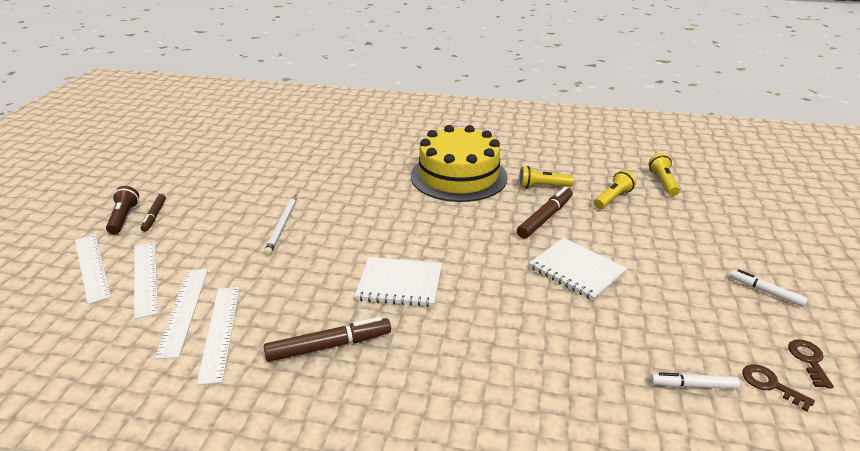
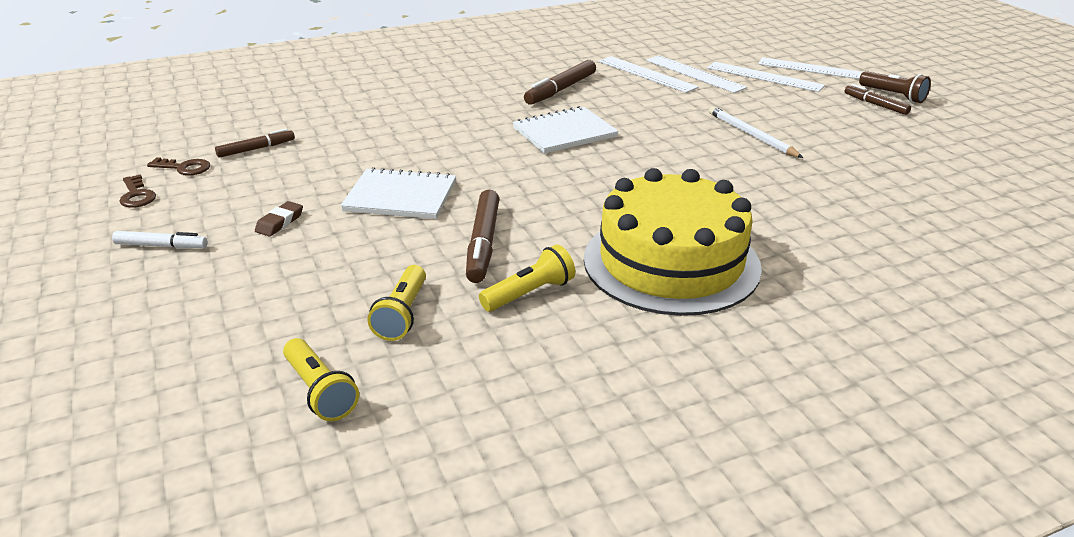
camera: 145 degrees right, 0 degrees up
white marker [651,372,740,389] -> brown marker [215,128,295,158]
none -> brown eraser [255,201,303,237]

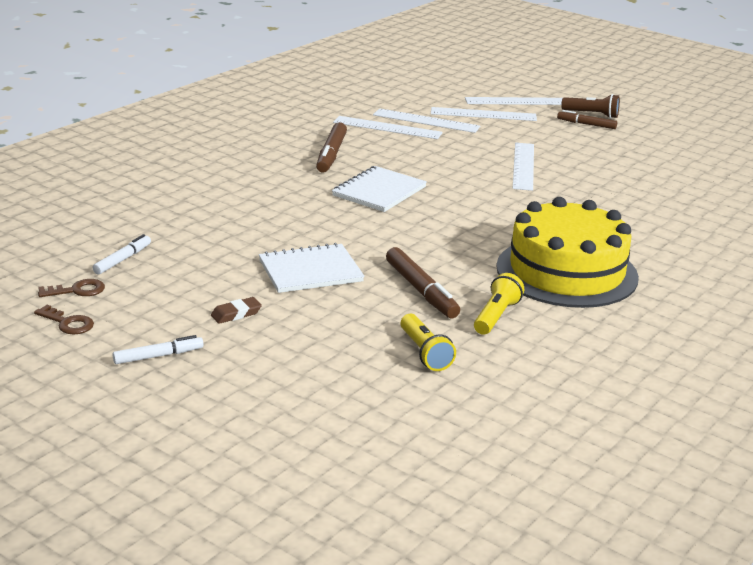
camera: 30 degrees left, 5 degrees down
brown marker [215,128,295,158] -> white marker [93,234,151,274]
brown eraser [255,201,303,237] -> brown eraser turned 60 degrees clockwise [211,297,262,324]
yellow flashlight [283,338,359,421] -> none
white pencil [709,106,803,158] -> white ruler [513,143,534,191]

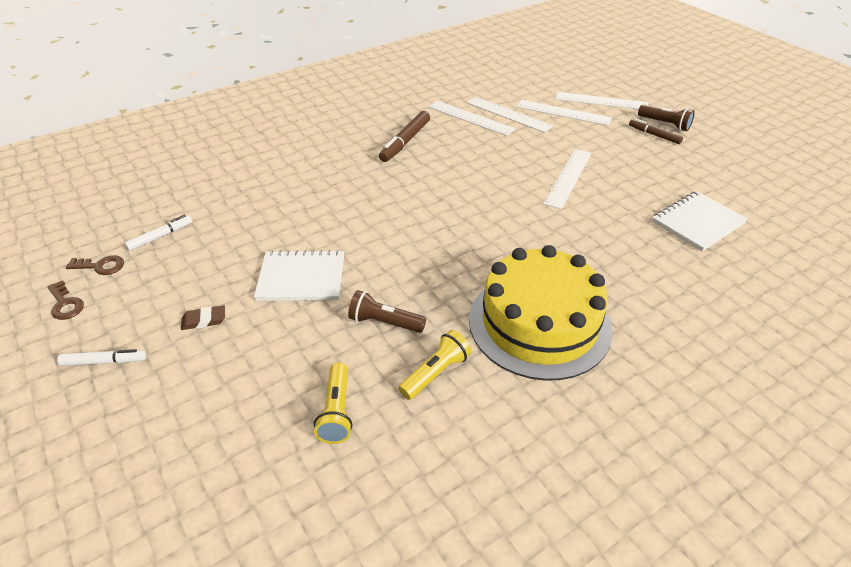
camera: 20 degrees right, 15 degrees up
white notebook [332,166,427,212] -> white notebook moved to [652,191,748,252]
brown marker [386,247,460,318] -> brown flashlight [348,290,426,333]

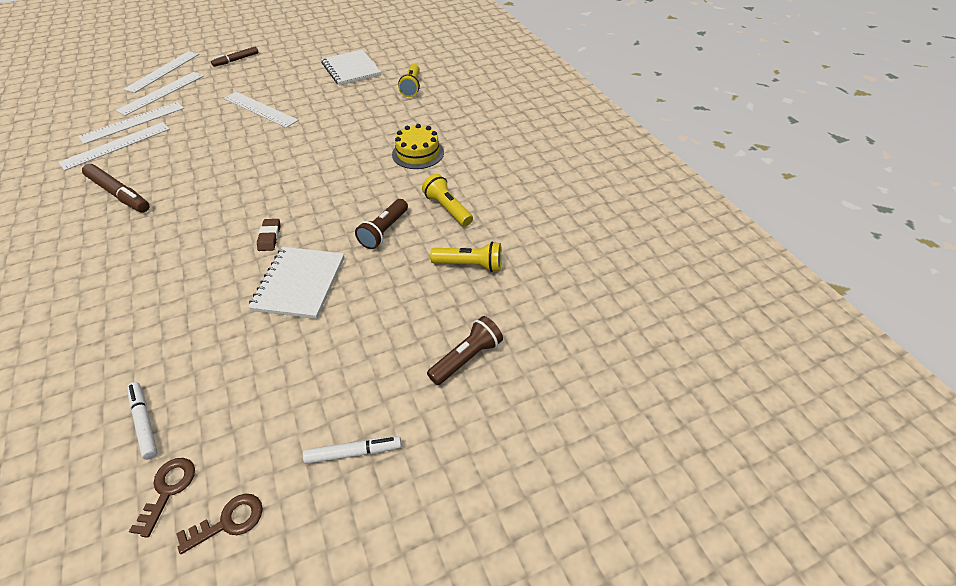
camera: 80 degrees left, 5 degrees up
white marker [57,349,146,366] -> white marker turned 75 degrees clockwise [303,436,402,464]
brown eraser [181,306,225,330] -> brown eraser moved to [257,219,281,251]
yellow cake [469,245,613,381] -> yellow cake [392,124,444,169], size x0.49
brown flashlight [638,105,695,131] -> brown flashlight moved to [427,316,503,385]
none -> yellow flashlight [398,64,420,97]

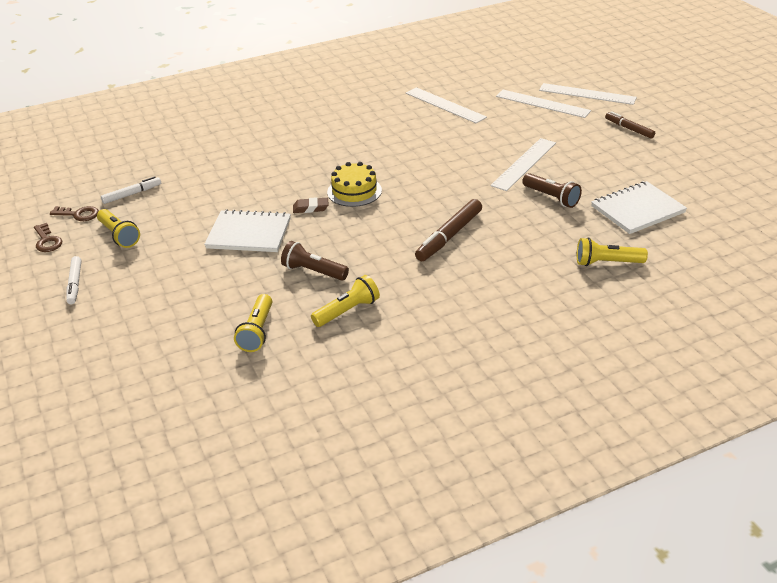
camera: 90 degrees right, 10 degrees down
white ruler [79,102,184,144] -> none
brown marker [82,164,150,212] -> brown marker moved to [415,199,482,261]
yellow cake [392,124,444,169] -> yellow cake moved to [327,162,382,207]
brown flashlight [427,316,503,385] -> brown flashlight moved to [522,173,582,208]
none -> yellow flashlight [97,209,140,248]

